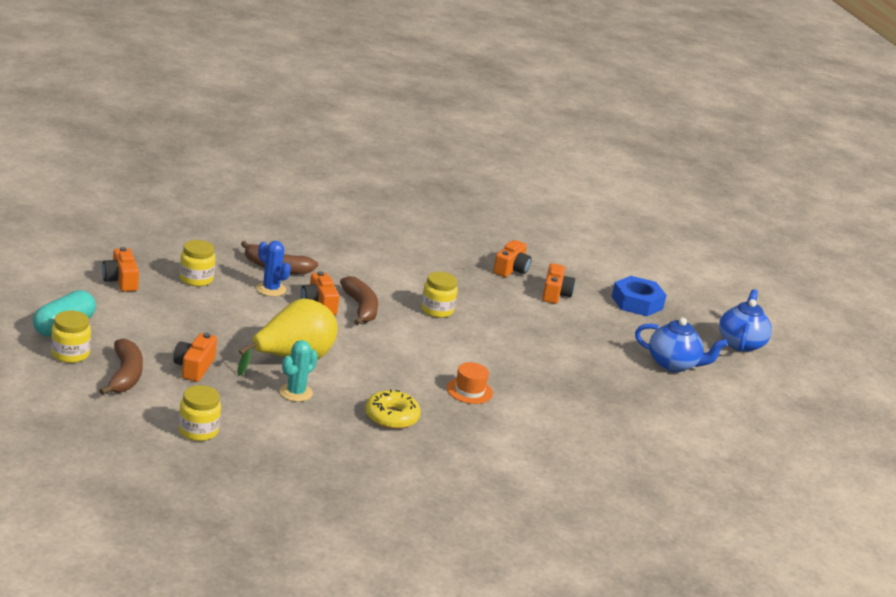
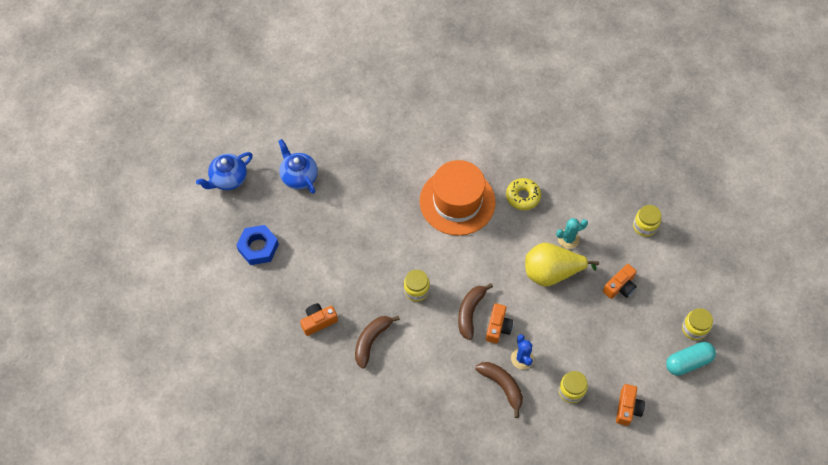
camera: 140 degrees left, 35 degrees up
brown banana [99,338,143,395] -> brown banana moved to [355,316,400,369]
orange hat [447,362,493,404] -> orange hat [420,160,496,236], size x2.46
orange camera [542,263,575,304] -> none

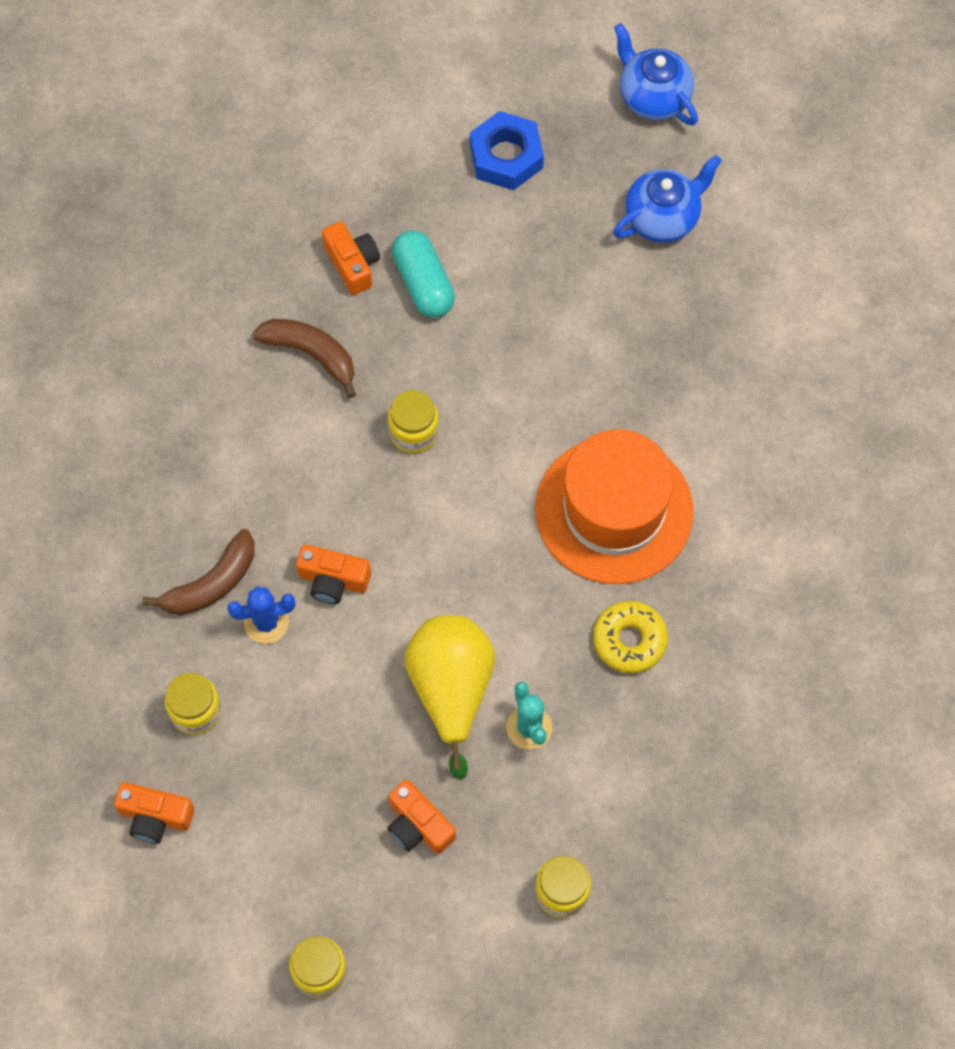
camera: 90 degrees right, 5 degrees up
brown banana [458,283,493,340] -> none
turquoise capsule [666,342,716,376] -> turquoise capsule moved to [392,230,455,318]

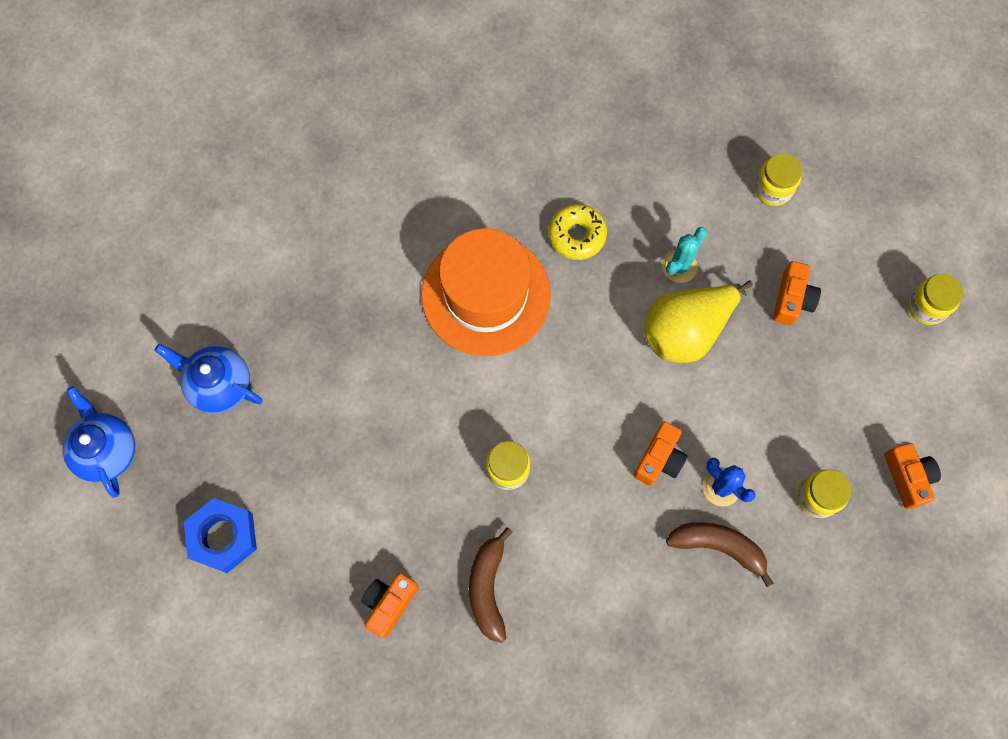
camera: 120 degrees left, 5 degrees up
orange camera [296,544,371,604] -> orange camera turned 45 degrees clockwise [634,421,688,486]
turquoise capsule [392,230,455,318] -> none
blue teapot [614,23,698,126] -> blue teapot turned 135 degrees clockwise [62,386,135,498]

